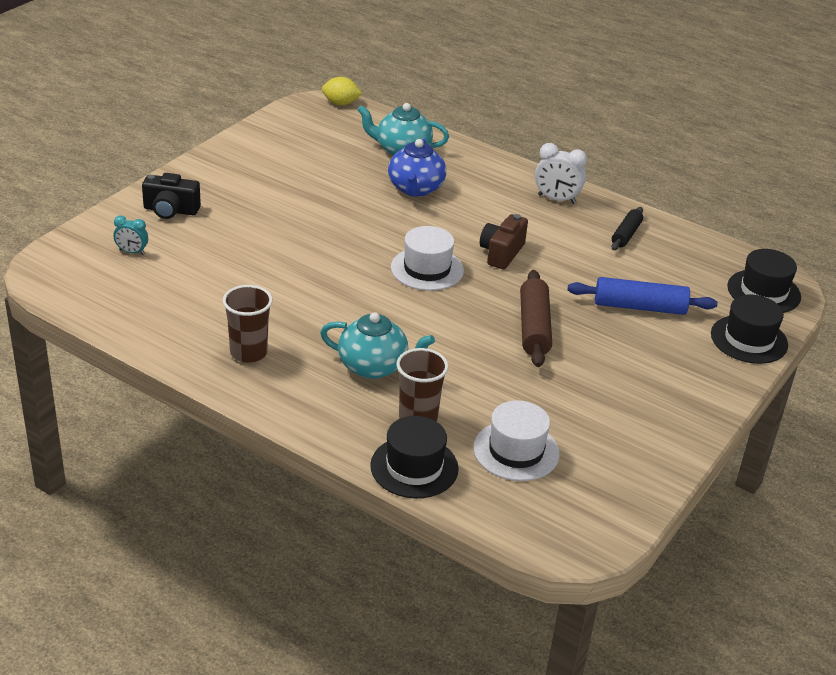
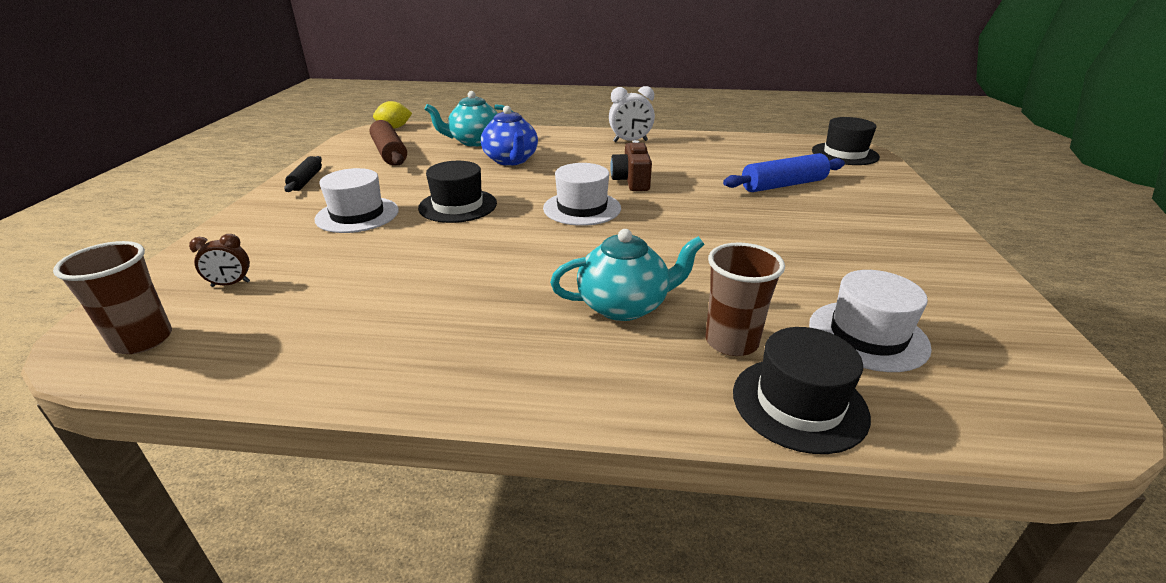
camera: 25 degrees left, 5 degrees down
turquoise clock [114,216,148,255] -> brown clock [189,234,250,287]
black camera [142,173,201,219] -> none
brown cup [223,285,273,363] -> brown cup moved to [53,241,172,354]
brown rolling pin [520,270,552,367] -> brown rolling pin moved to [370,120,407,165]
black rolling pin [611,207,643,250] -> black rolling pin moved to [284,156,322,192]
black hat [711,295,788,364] -> black hat moved to [418,161,497,223]
none -> white hat [314,168,399,233]

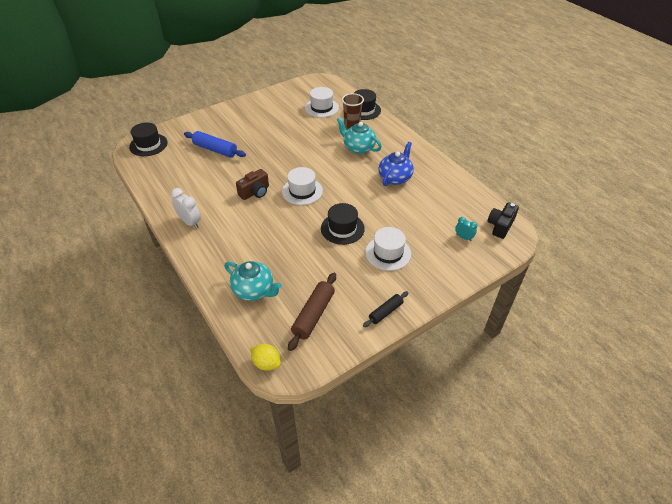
camera: 130 degrees left, 15 degrees up
brown cup [53,241,172,354] -> black camera [488,203,519,239]
brown clock [189,234,250,287] -> turquoise clock [455,217,477,241]
blue teapot [481,106,538,166] -> blue teapot moved to [379,142,414,186]

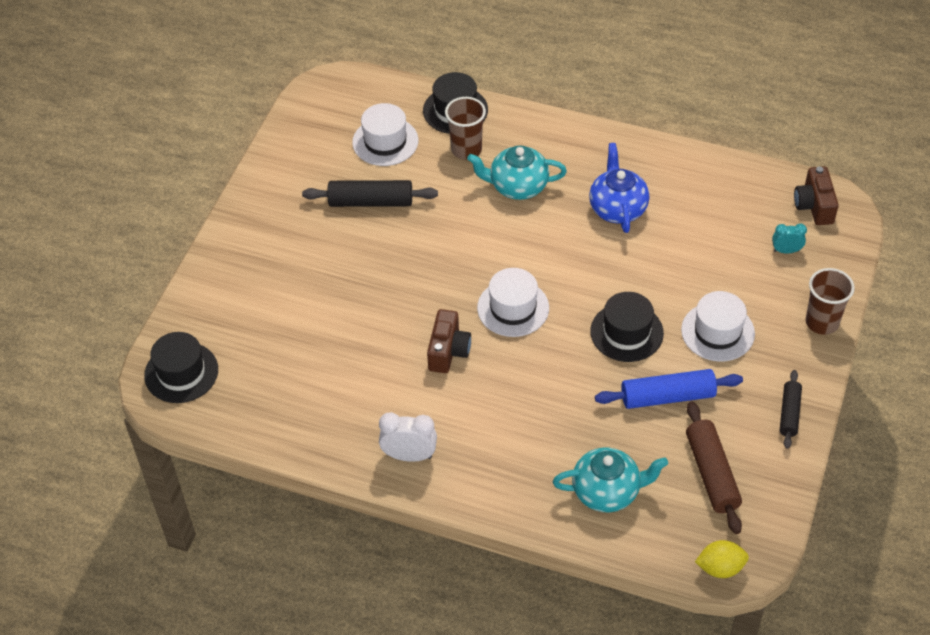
camera: 35 degrees left, 5 degrees up
blue rolling pin [184,131,246,158] -> blue rolling pin moved to [595,369,743,409]
black camera [488,203,519,239] -> brown camera [794,166,839,225]
none -> black rolling pin [302,180,438,207]
none -> brown cup [806,268,855,335]

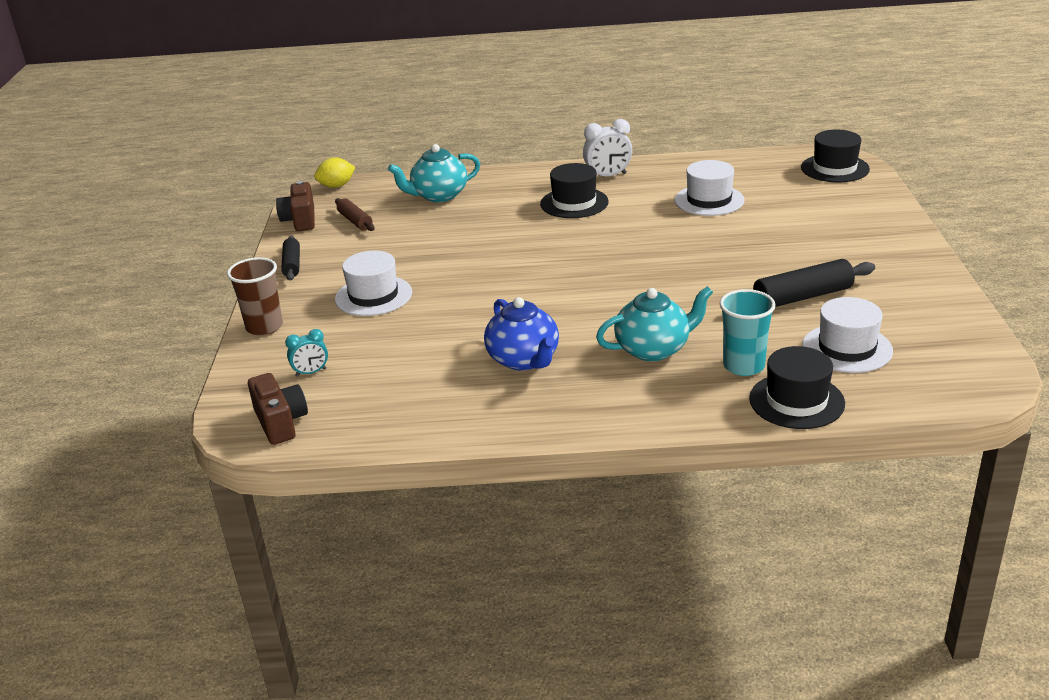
camera: 160 degrees right, 20 degrees down
brown camera [427,309,471,373] -> brown camera moved to [276,181,315,231]
brown cup [445,97,486,160] -> turquoise cup [719,289,776,376]
white hat [477,268,549,337] -> white hat moved to [675,160,745,216]
black hat [590,292,664,362] -> black hat moved to [540,163,609,218]
blue rolling pin [595,369,743,409] -> none
brown rolling pin [686,401,742,534] -> brown rolling pin [335,198,375,231], size x0.62

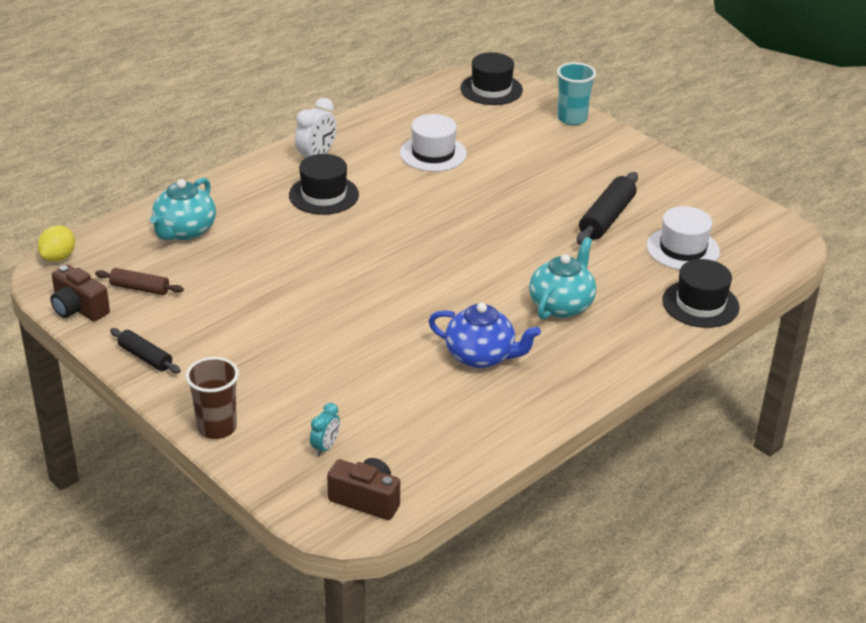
camera: 45 degrees left, 5 degrees up
white hat [335,251,412,316] -> none
turquoise cup [719,289,776,376] -> turquoise cup moved to [557,62,596,125]

